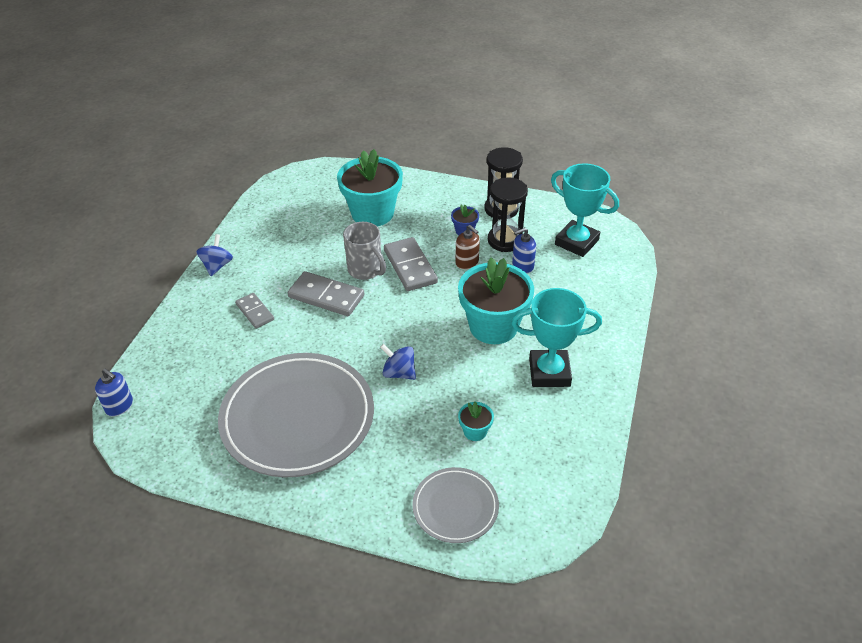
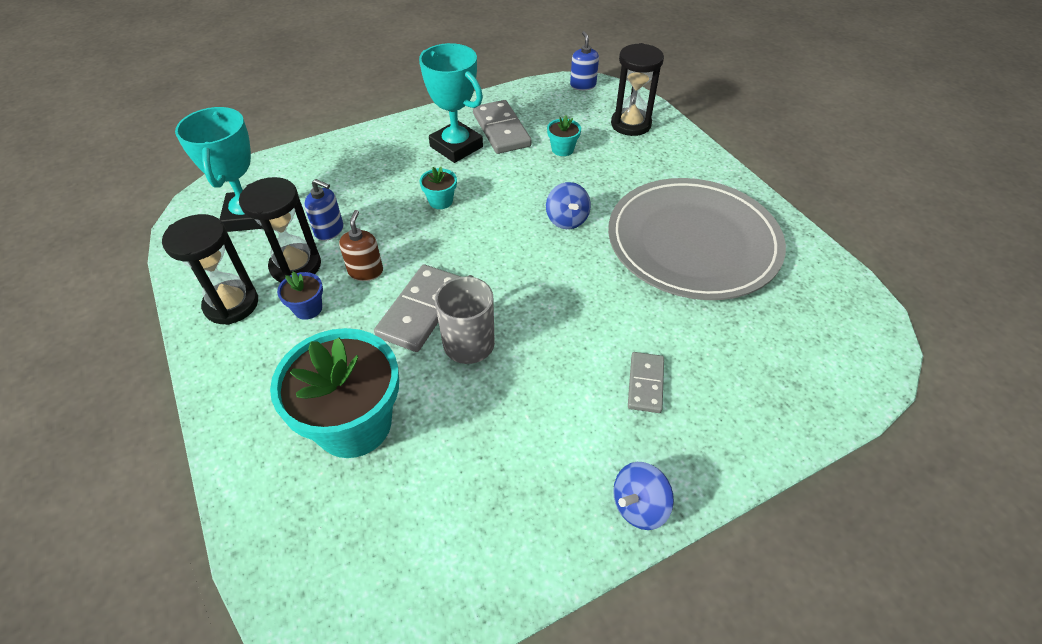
camera: 135 degrees left, 5 degrees up
blue soap dispenser [95,369,133,416] -> blue soap dispenser moved to [570,31,599,91]
grey domino [288,271,364,316] -> grey domino moved to [473,100,532,154]
grey plate [412,467,499,543] -> black hourglass [611,43,664,136]
turquoise flower pot [458,258,534,344] -> turquoise flower pot [420,167,457,209], size x0.43

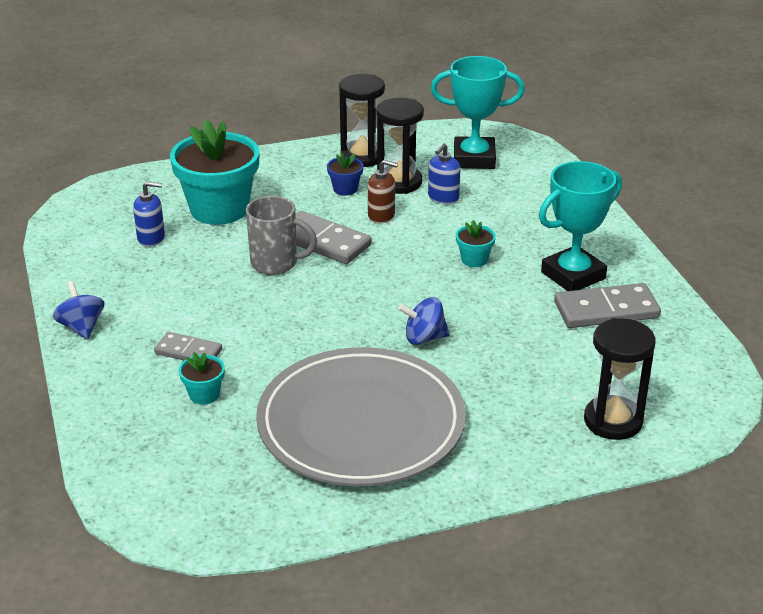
camera: 100 degrees right, 15 degrees down
turquoise flower pot [547,115,581,156] -> turquoise flower pot moved to [179,352,225,404]
blue soap dispenser [570,31,599,91] -> blue soap dispenser moved to [133,181,165,247]

